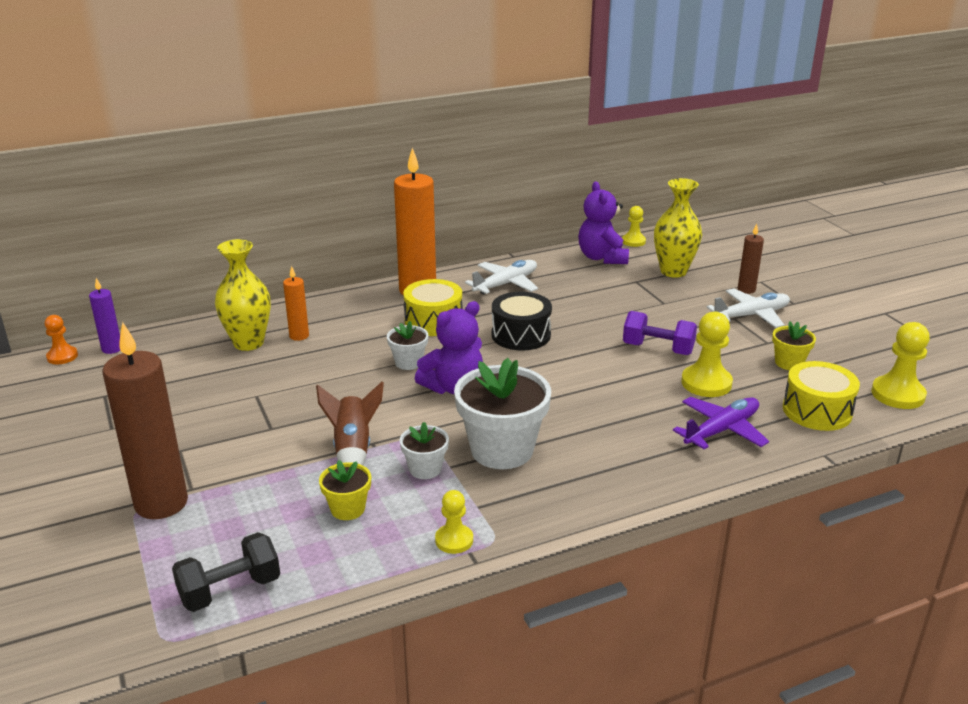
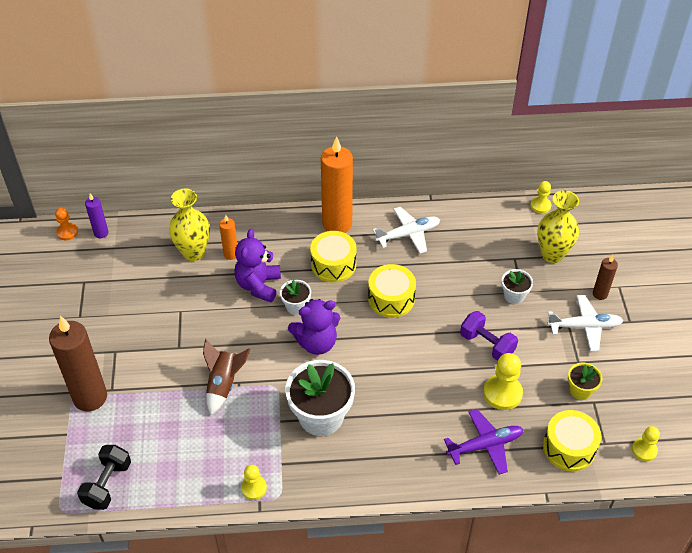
camera: 20 degrees right, 20 degrees up
black dumbbell [172,532,280,612] -> black dumbbell turned 60 degrees counterclockwise [77,445,131,510]
yellow flower pot [319,460,371,520] -> none
white flower pot [400,422,449,479] -> white flower pot moved to [501,269,533,304]
black drum [492,292,552,350] -> yellow drum [368,264,416,318]
purple teddy bear [578,181,629,264] -> purple teddy bear moved to [234,229,281,303]
yellow pawn [871,322,930,409] -> yellow pawn [632,426,660,461], size x0.61

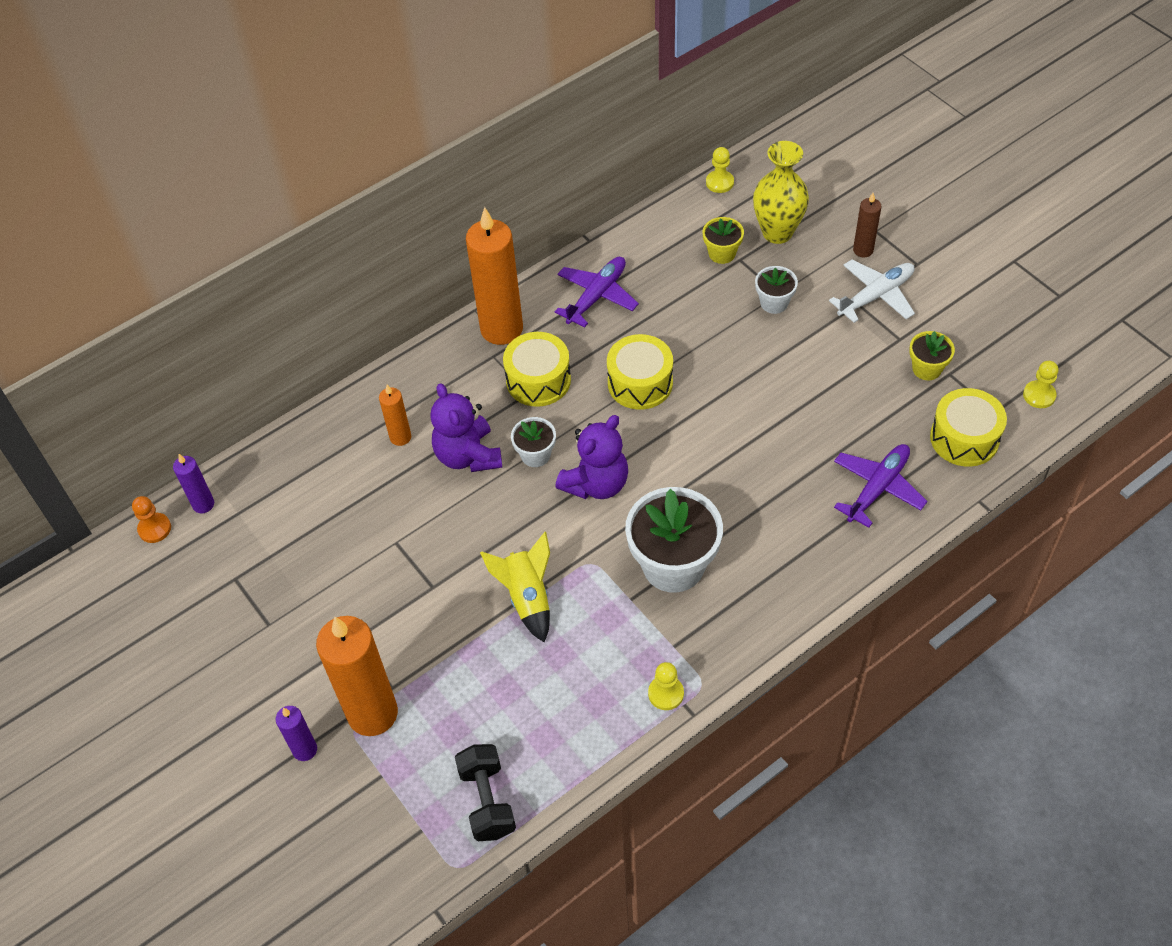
camera: 30 degrees left, 5 degrees up
brown candle [49,316,107,411] -> orange candle [316,616,398,736]
yellow vase [169,188,210,261] -> none
brown rocket [203,339,250,415] -> yellow rocket [480,532,550,642]
white plane [373,207,440,254] -> purple plane [555,257,639,328]
purple dumbbell [460,311,518,361] -> none
yellow pawn [483,353,523,410] -> none
none -> purple candle [275,706,317,761]
none -> yellow flower pot [703,217,744,264]

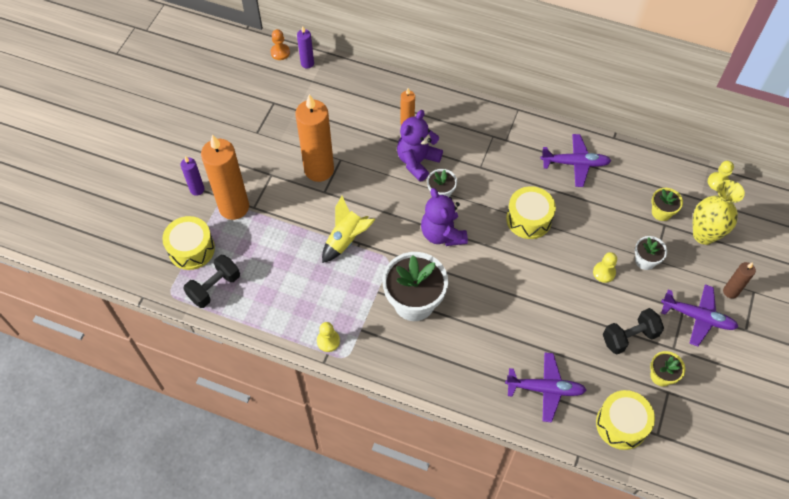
camera: 55 degrees right, 5 degrees up
orange candle [466,207,523,345] -> orange candle moved to [295,94,334,182]
yellow drum [503,332,571,407] -> yellow drum moved to [162,216,215,270]
purple teddy bear [555,415,628,499] -> purple teddy bear turned 60 degrees clockwise [421,188,468,246]
white plane [829,259,915,323] -> purple plane [661,284,738,346]
yellow pawn [1023,361,1059,408] -> yellow pawn moved to [593,252,617,283]
none -> black dumbbell [603,308,664,354]

